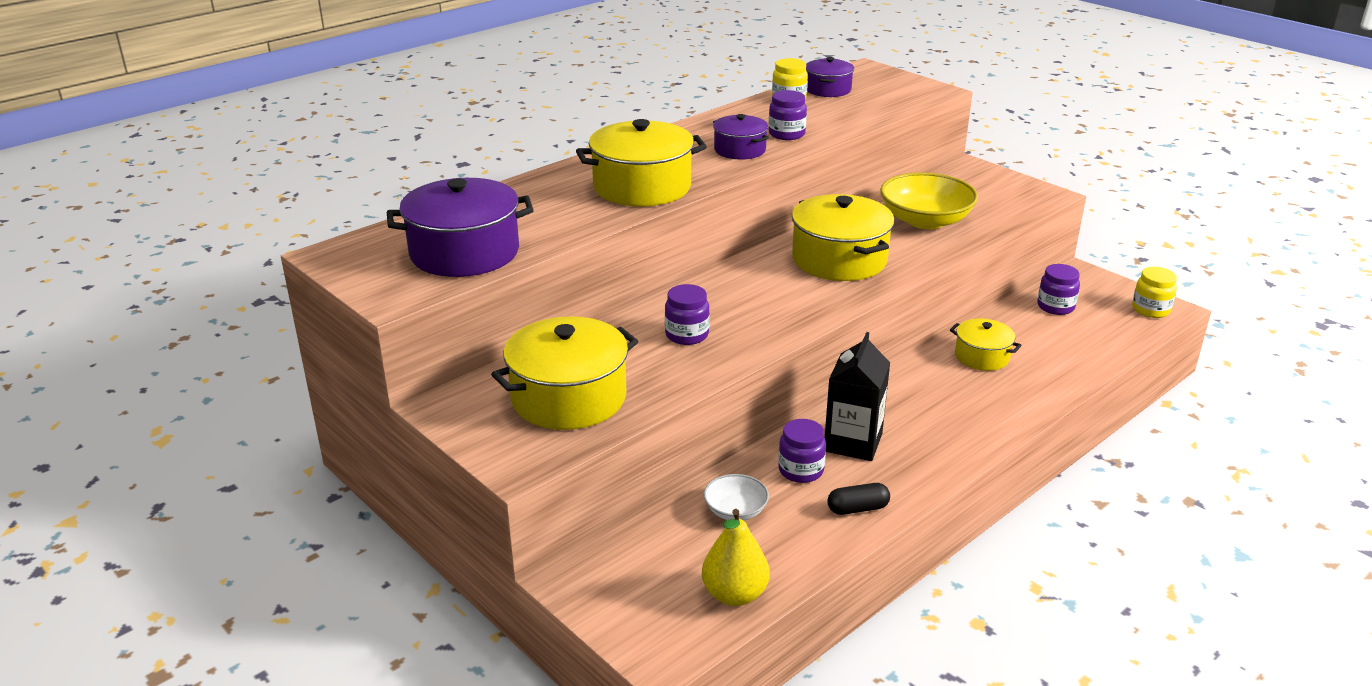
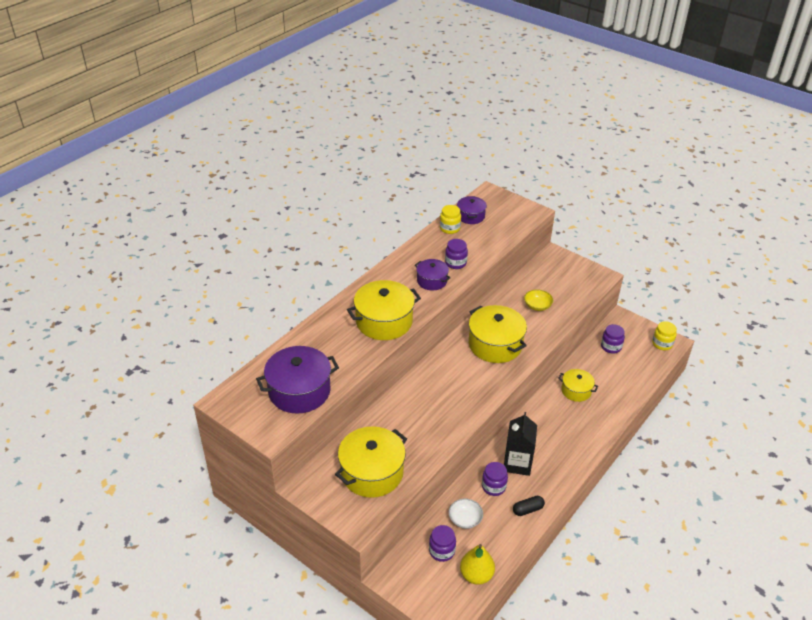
camera: 10 degrees left, 10 degrees up
purple jar [665,284,710,345] -> purple jar moved to [429,525,456,562]
yellow bowl [880,172,978,229] -> yellow bowl [524,289,553,311], size x0.53

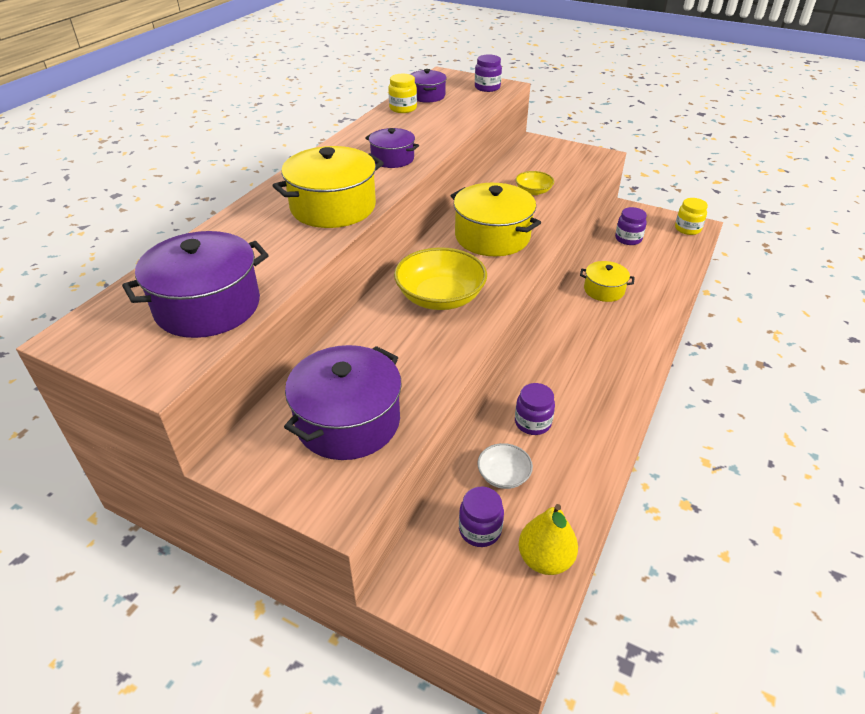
camera: 10 degrees left, 0 degrees up
yellow pot [335,426,407,498] -> purple pot [284,345,402,460]
purple jar [445,239,468,269] -> purple jar moved to [475,54,502,92]
black carton [504,412,537,476] -> none
black capsule [513,496,545,516] -> none
none -> yellow bowl [394,247,487,310]

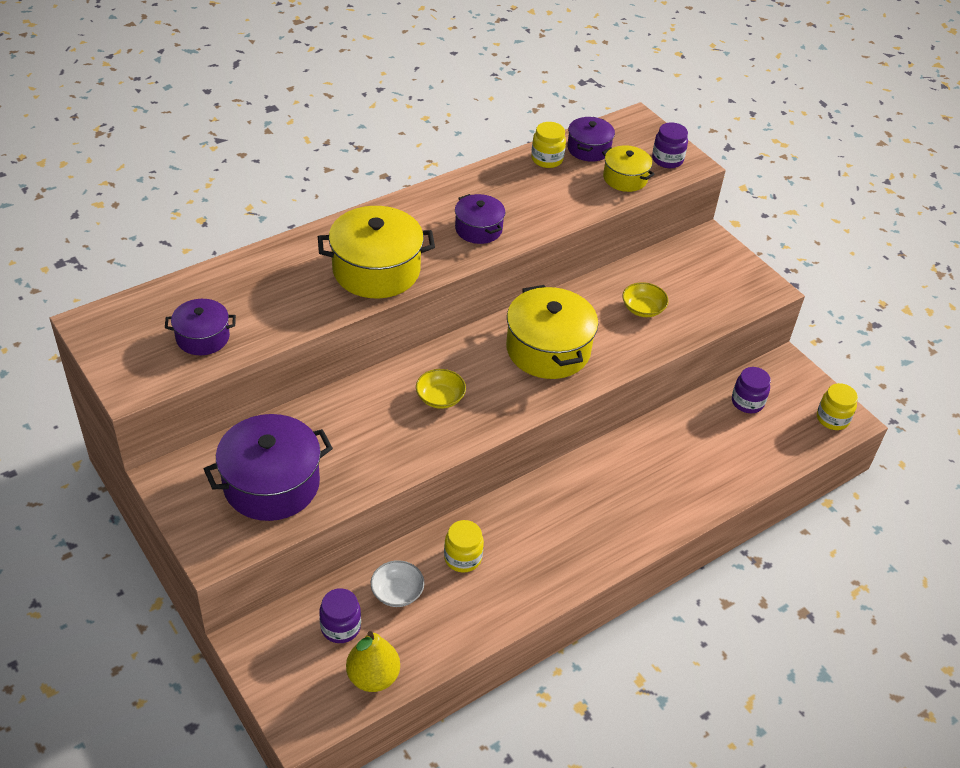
camera: 25 degrees right, 5 degrees up
purple pot [122,231,269,338] -> purple pot [165,299,236,355], size x0.57
yellow bowl [394,247,487,310] -> yellow bowl [416,369,466,409], size x0.53
purple jar [515,383,555,435] -> yellow jar [444,520,484,573]
yellow pot [580,261,635,302] -> yellow pot moved to [602,145,655,192]

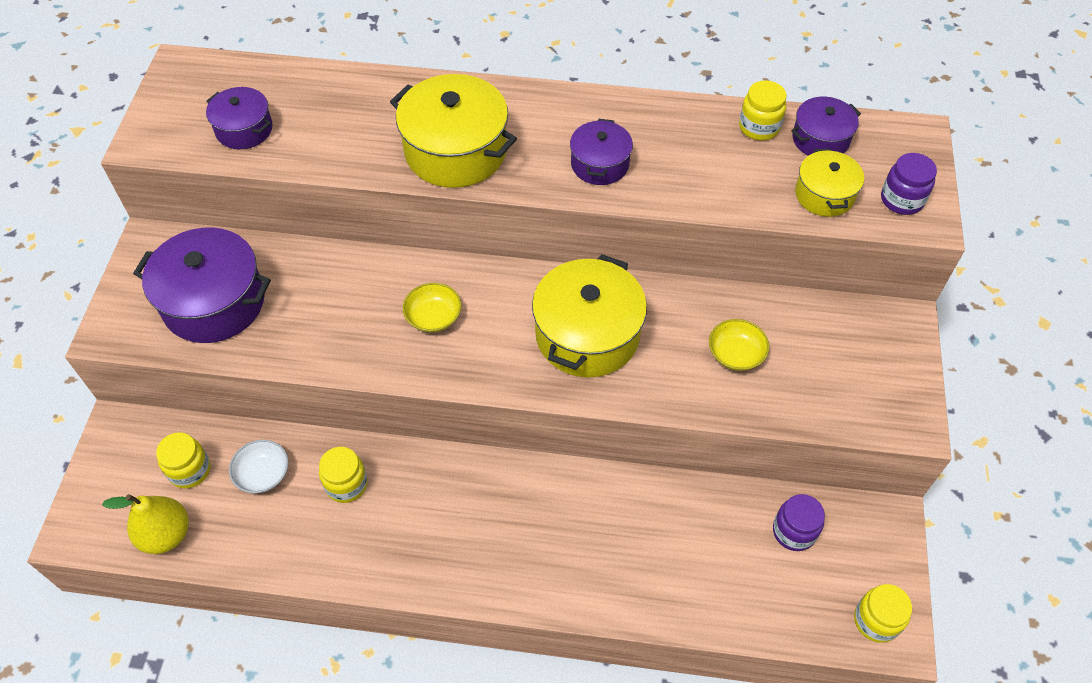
camera: 45 degrees right, 10 degrees up
purple jar [319,588,361,643] -> yellow jar [156,432,210,488]

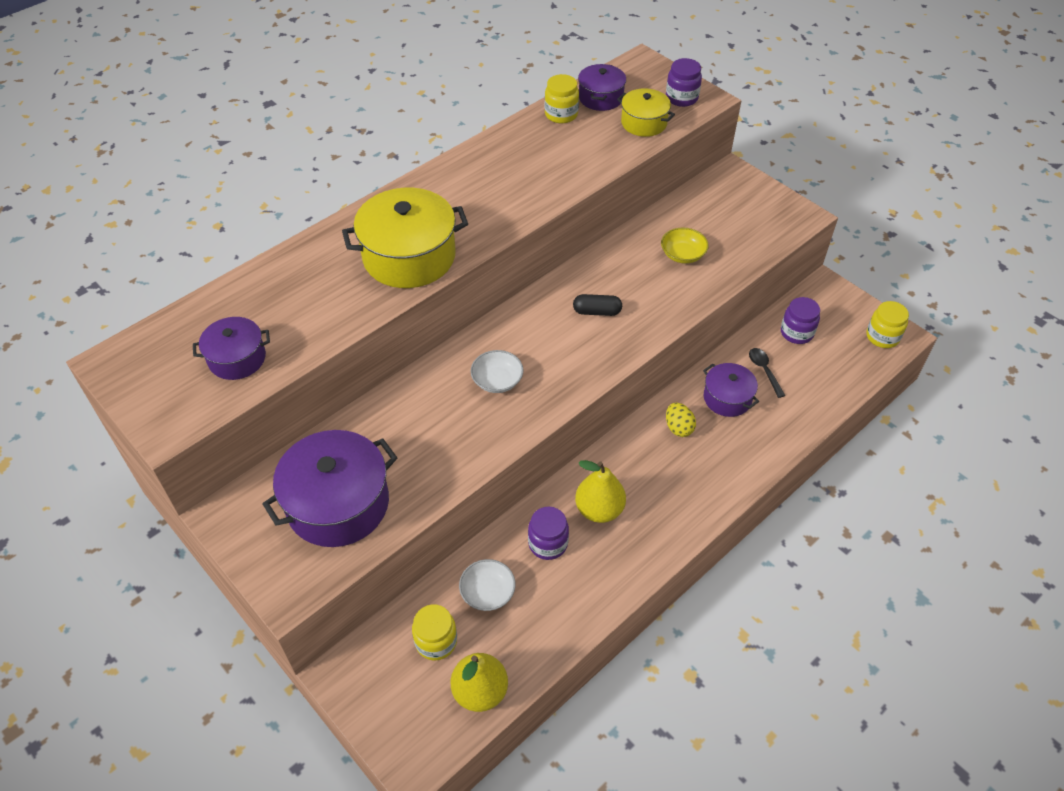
camera: 50 degrees left, 5 degrees down
yellow jar [319,447,368,503] -> purple jar [528,507,569,560]
yellow bowl [403,283,461,333] -> white bowl [470,350,524,393]
yellow pot [532,254,647,377] -> black capsule [573,294,622,316]
purple pot [570,119,633,185] -> purple pot moved to [703,363,759,417]
none -> yellow pear [575,460,626,523]
none -> yellow egg [666,403,696,437]
none -> black spoon [749,348,785,398]

